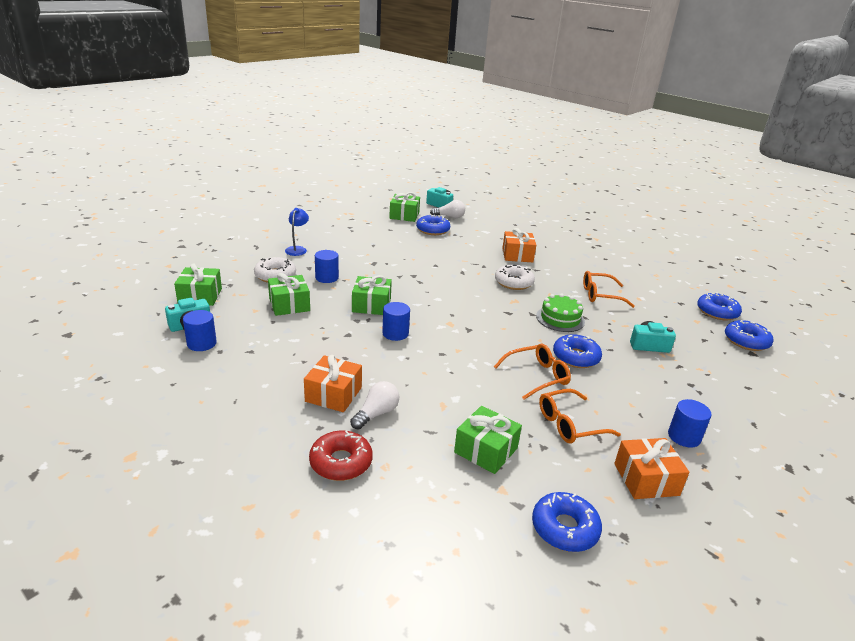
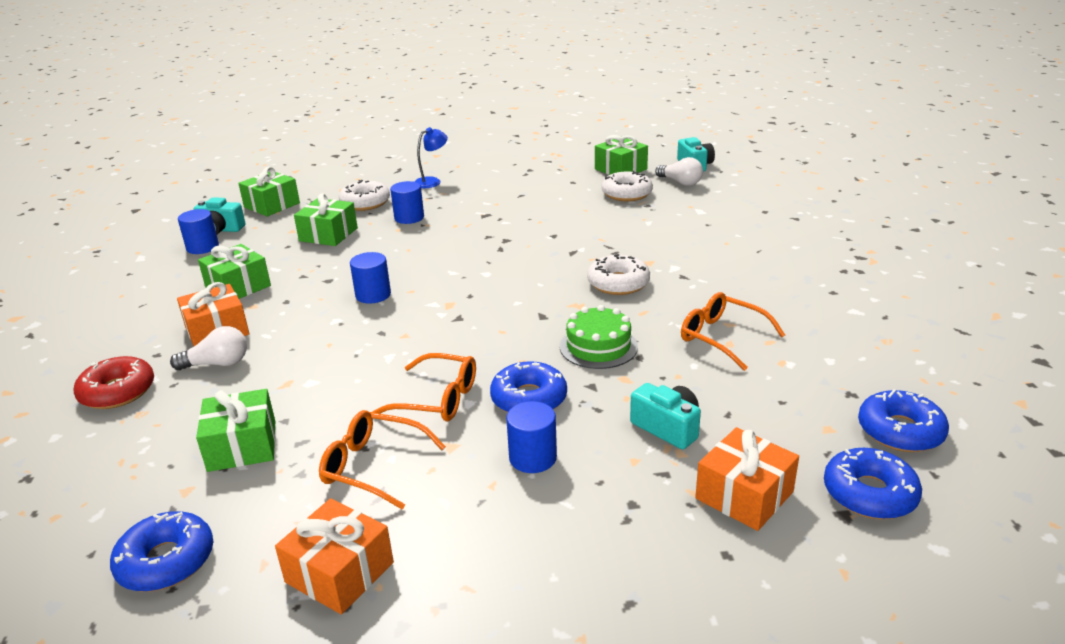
camera: 45 degrees right, 0 degrees up
green gift [352,275,392,315] -> green gift moved to [198,244,271,299]
blue donut [416,214,450,235] -> white donut [602,171,653,201]
orange gift [502,228,536,262] -> orange gift moved to [695,427,799,531]
blue cylinder [668,399,712,448] -> blue cylinder moved to [506,401,557,473]

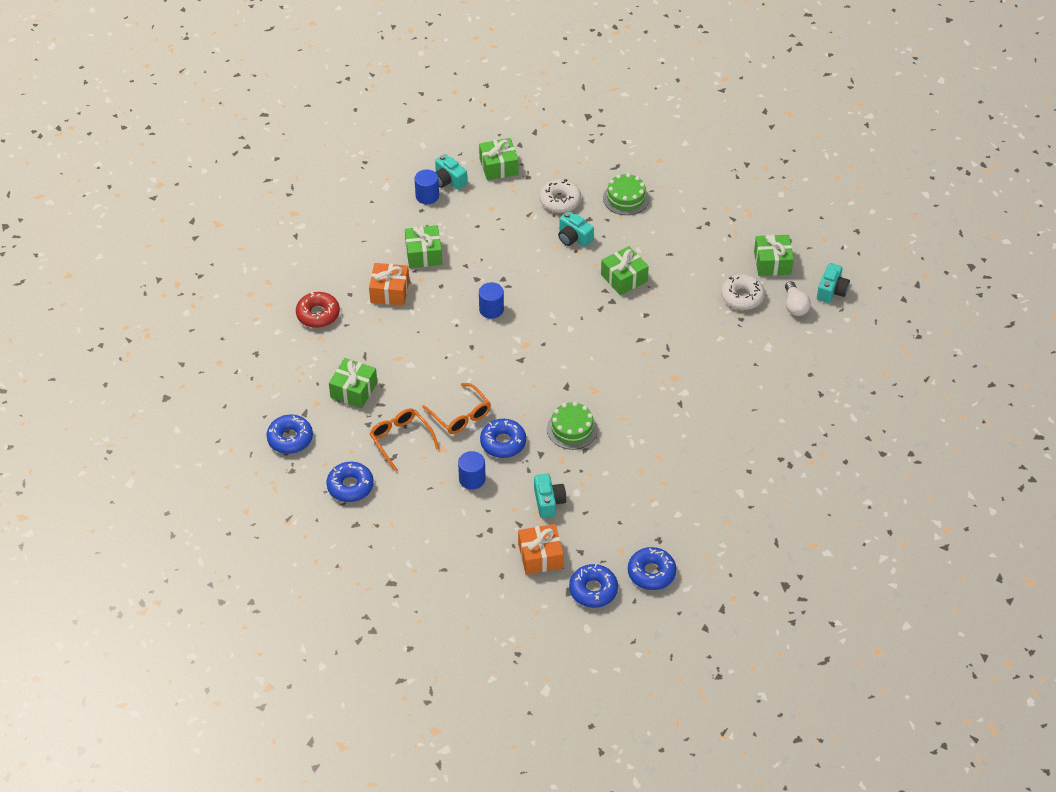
camera: 35 degrees right, 20 degrees up
white light bulb [170,326,247,370] -> none
orange gift [275,498,394,614] -> blue donut [326,462,374,502]
green gift [294,193,358,246] -> green gift moved to [601,246,649,295]
blue cylinder [390,181,424,224] -> turquoise camera [558,211,594,247]
blue lamp [415,127,448,188] -> green cake [603,173,649,215]
white donut [587,254,650,295] -> none
orange glasses [681,292,785,371] -> none

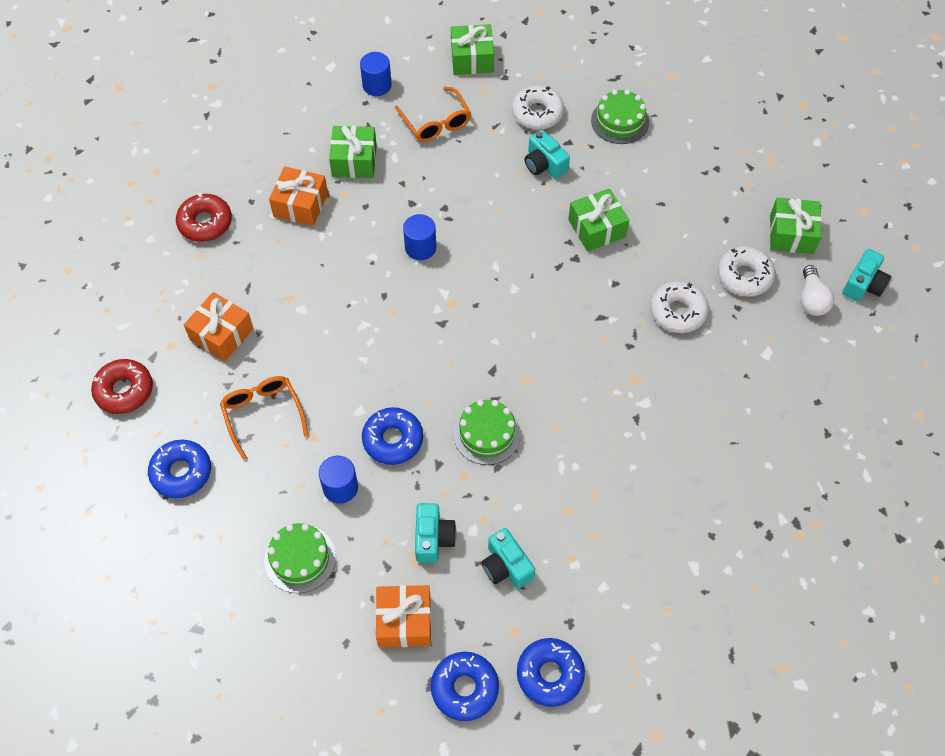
camera: 10 degrees right, 10 degrees up
blue donut [266,415,313,454] -> red donut [91,359,153,414]
green gift [329,358,377,408] -> orange gift [184,292,254,361]
orange glasses [422,383,491,434] -> orange glasses moved to [395,87,471,142]
turquoise camera [435,154,467,190] -> turquoise camera moved to [481,528,535,589]
none -> green cake [264,523,336,593]
none -> white donut [650,281,709,333]

